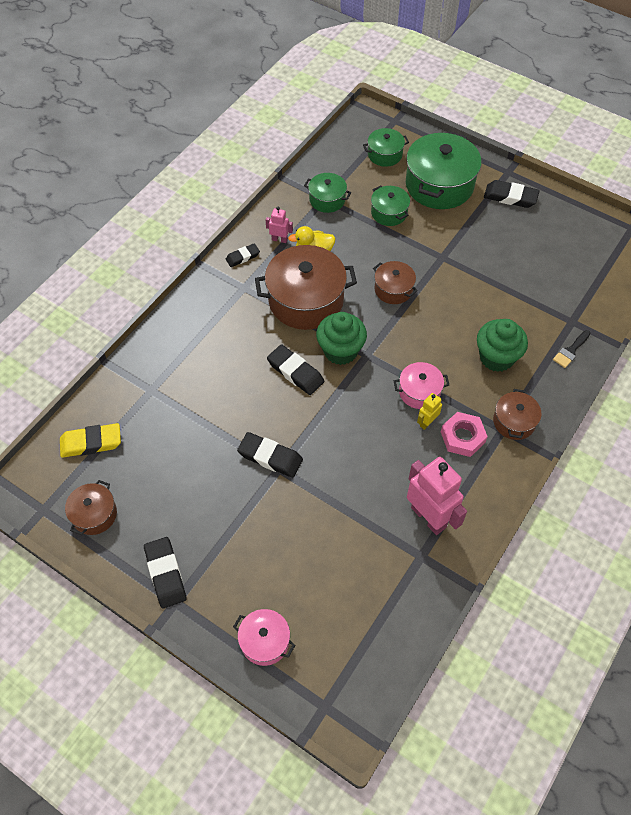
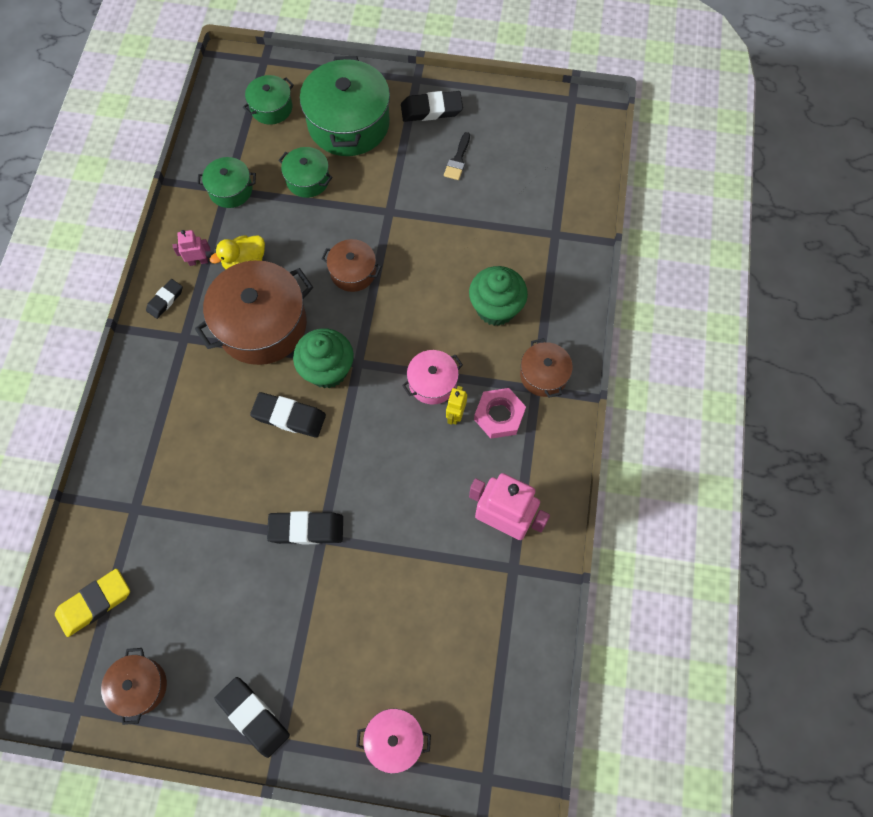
camera: 25 degrees left, 10 degrees up
black brush [553,330,590,368] -> black brush moved to [444,132,470,180]

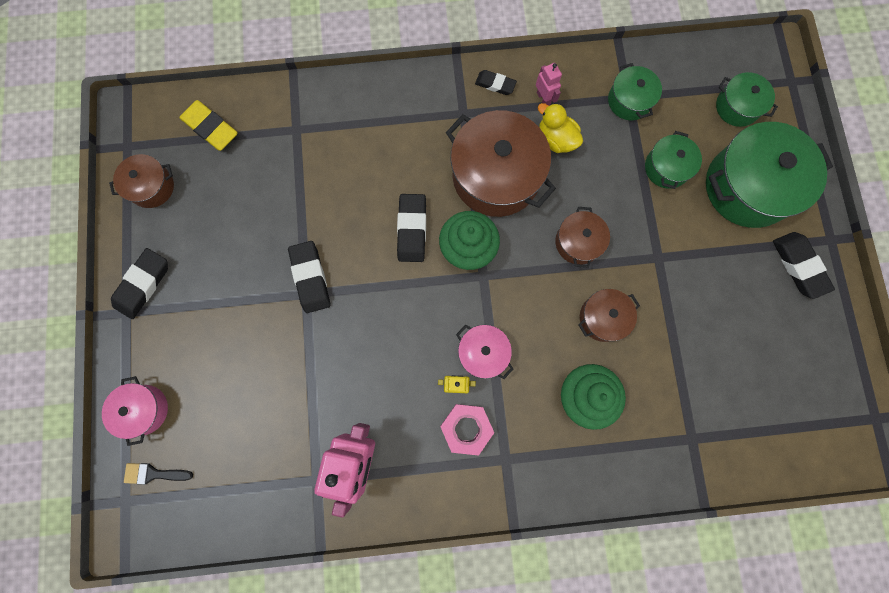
camera: 75 degrees right, 10 degrees up
black brush [444,132,470,180] -> black brush moved to [124,463,193,485]
brown pot [520,338,573,398] -> brown pot moved to [578,289,640,342]

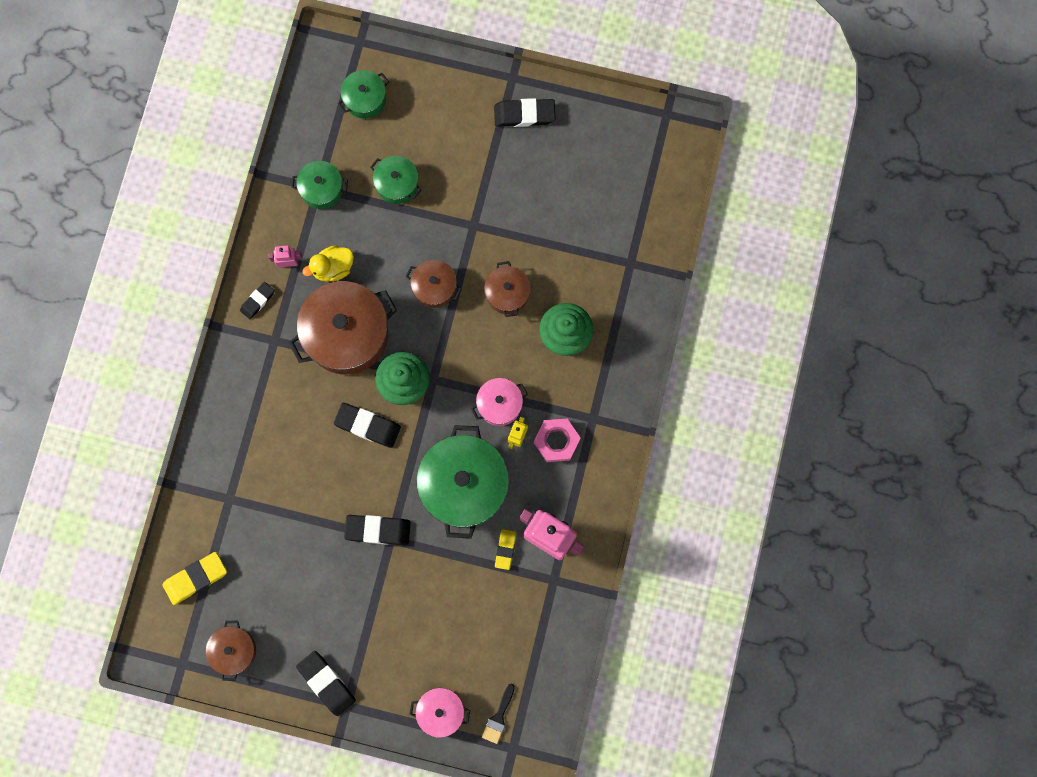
camera: 70 degrees left, 0 degrees up
green pot [706,122,833,228] -> green pot moved to [416,425,509,539]
none -> yellow eraser [495,529,517,570]

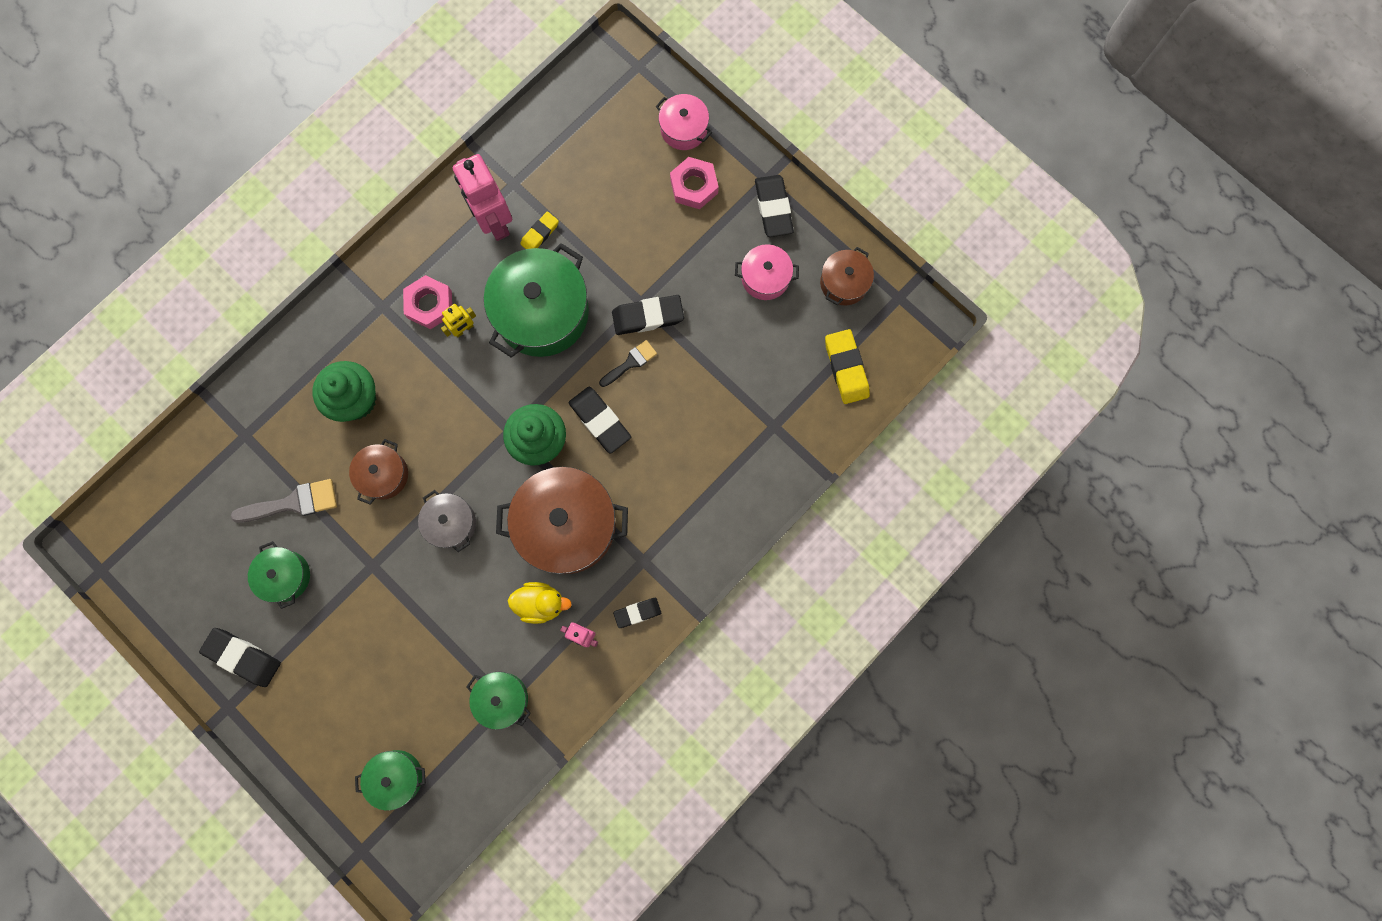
camera: 150 degrees left, 0 degrees up
yellow eraser [162,552,227,605] -> yellow eraser turned 75 degrees clockwise [825,329,870,404]
black eraser [344,515,411,545] -> black eraser turned 45 degrees counterclockwise [612,295,684,335]
green pot [370,156,421,204] -> green pot moved to [248,541,310,609]
brown pot [406,260,462,308] -> grey pot [418,490,476,552]
pink pot [471,378,528,426] -> pink pot moved to [735,244,799,300]
black brush [482,684,515,744] -> black brush moved to [599,340,657,387]
none -> grey brush [231,479,337,522]
none -> pink nut [670,157,719,209]

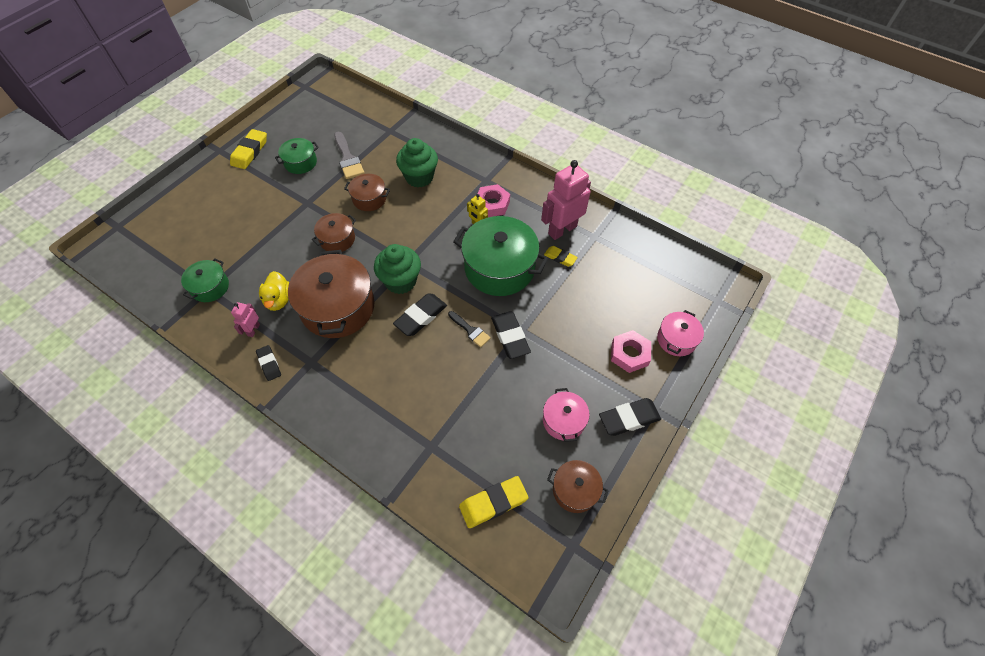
camera: 80 degrees right, 20 degrees down
black eraser [199,628,281,687] -> yellow eraser [230,129,267,169]
green pot [355,750,426,811] -> none
grey pot [418,490,476,552] -> brown pot [312,213,356,252]

